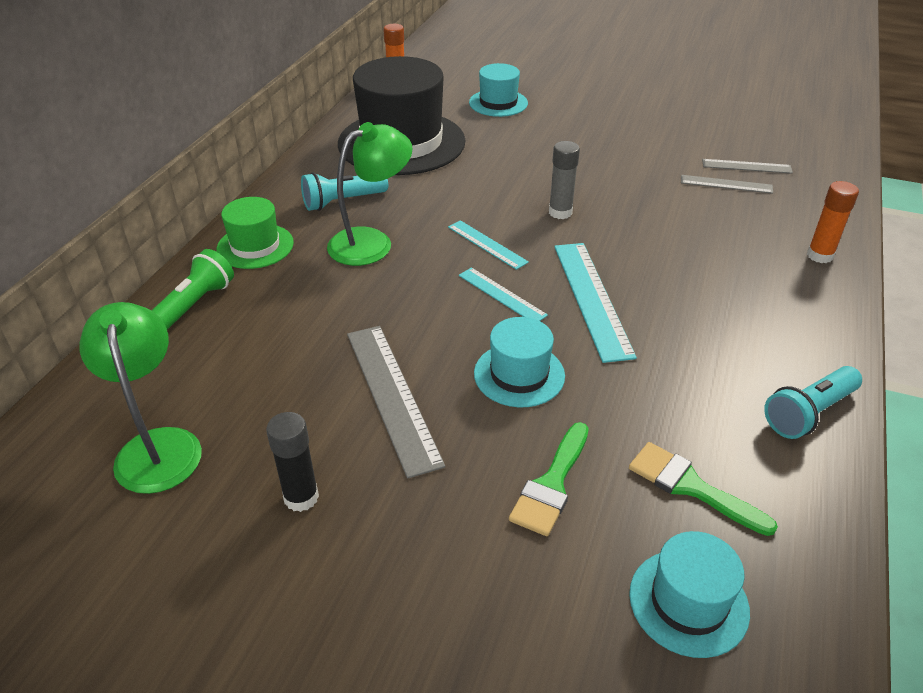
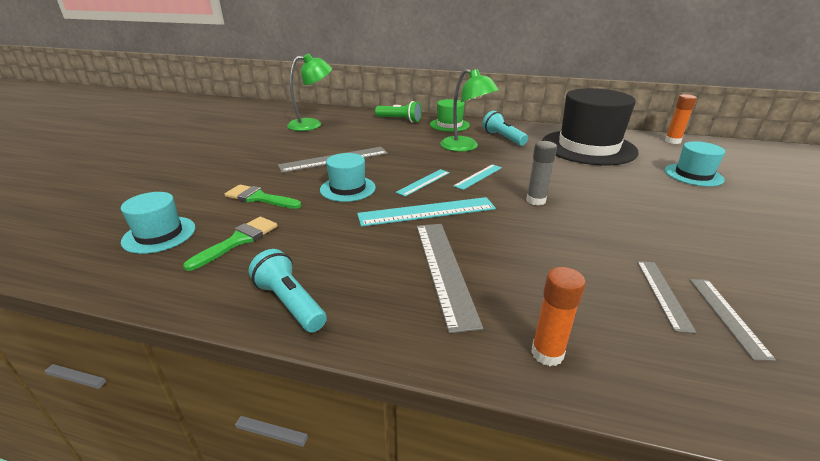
camera: 85 degrees right, 10 degrees down
black glue stick [266,412,319,512] -> none
none -> grey ruler [416,224,483,333]

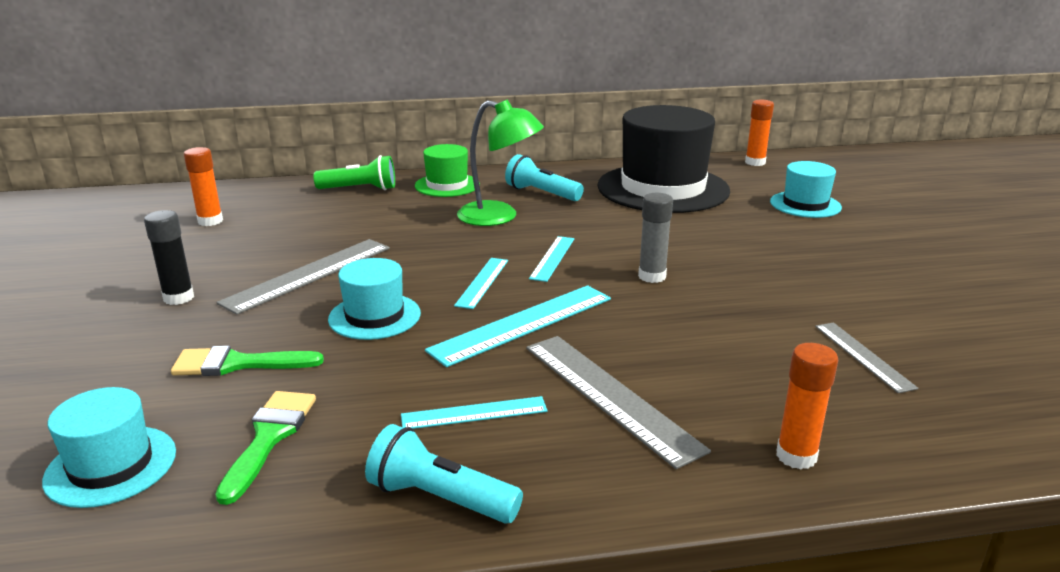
camera: 25 degrees left, 5 degrees down
green lamp [287,54,332,131] -> orange glue stick [184,147,223,226]
grey ruler [690,279,776,361] -> none
none -> black glue stick [144,210,194,305]
none -> turquoise ruler [401,396,548,429]

